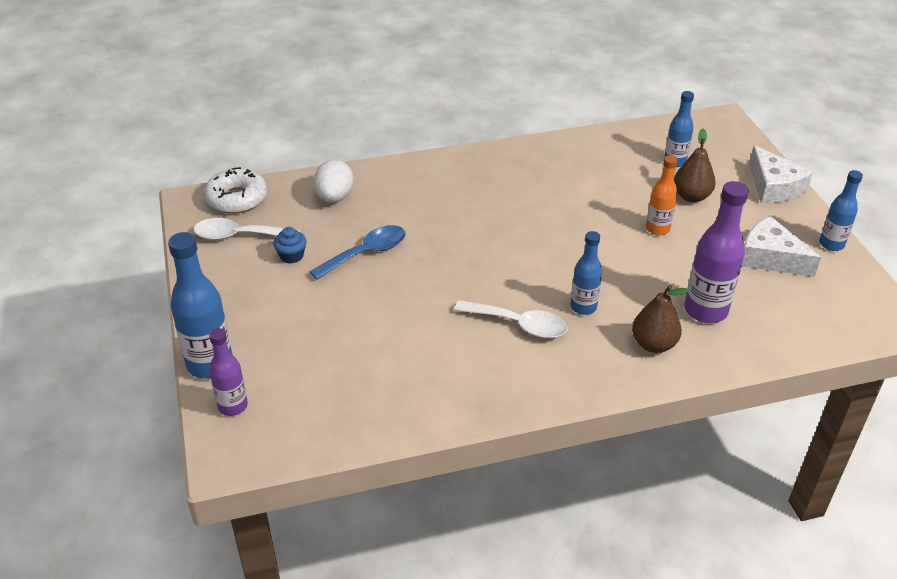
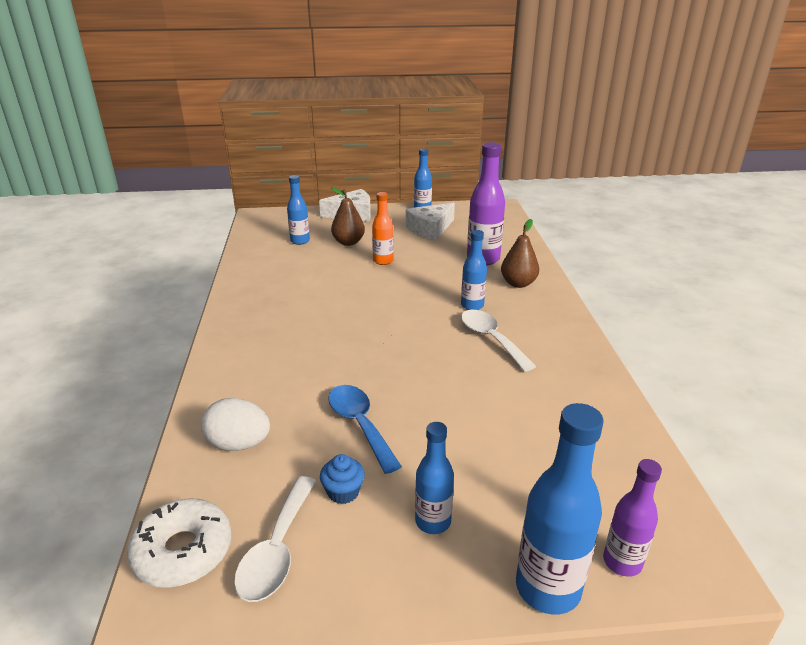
camera: 80 degrees left, 10 degrees down
white spoon [454,300,568,338] -> white spoon turned 60 degrees counterclockwise [461,310,536,372]
none -> blue bottle [415,422,454,534]

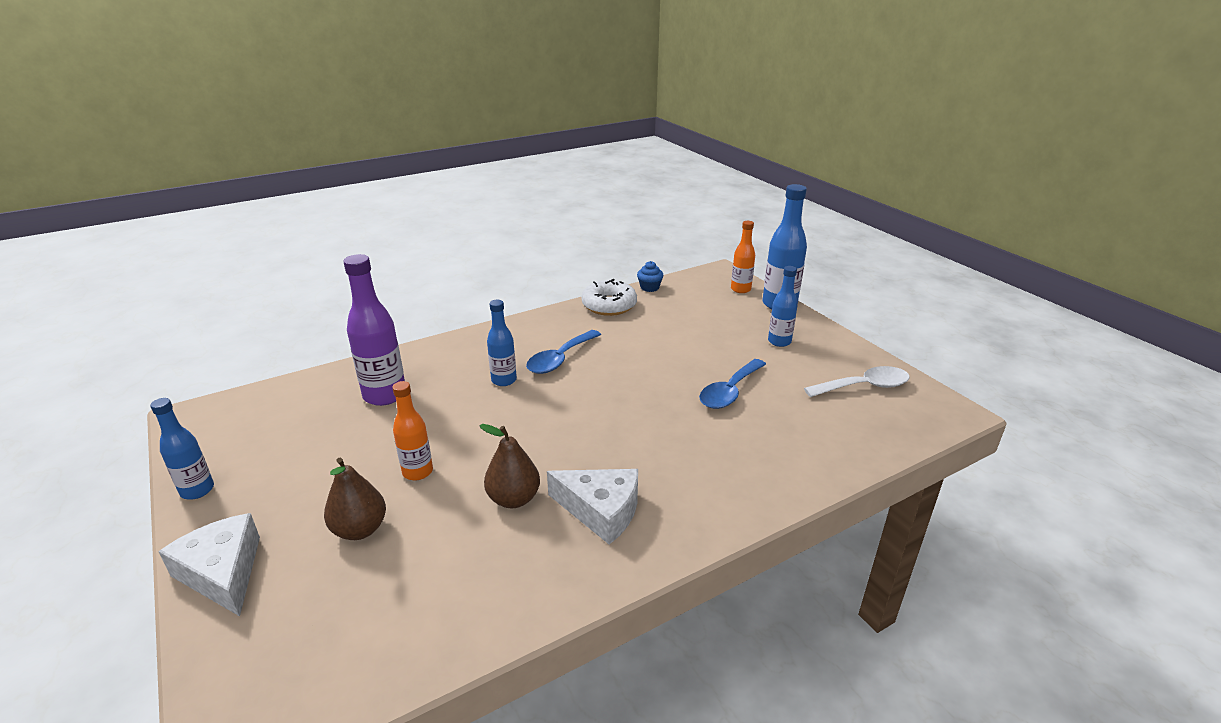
camera: 115 degrees left, 0 degrees up
white donut [127,498,231,588] -> white donut moved to [582,279,637,316]
white egg [201,398,270,451] -> none
blue bottle [287,175,310,245] -> none
blue cupcake [320,454,365,504] -> blue cupcake moved to [637,261,664,292]
white cheese [406,203,455,240] -> white cheese moved to [547,469,638,544]
white spoon [461,310,536,372] -> blue spoon [526,330,601,374]
brown pear [501,219,539,288] -> brown pear moved to [479,424,540,508]
purple bottle [603,459,662,577] -> orange bottle [731,221,755,293]

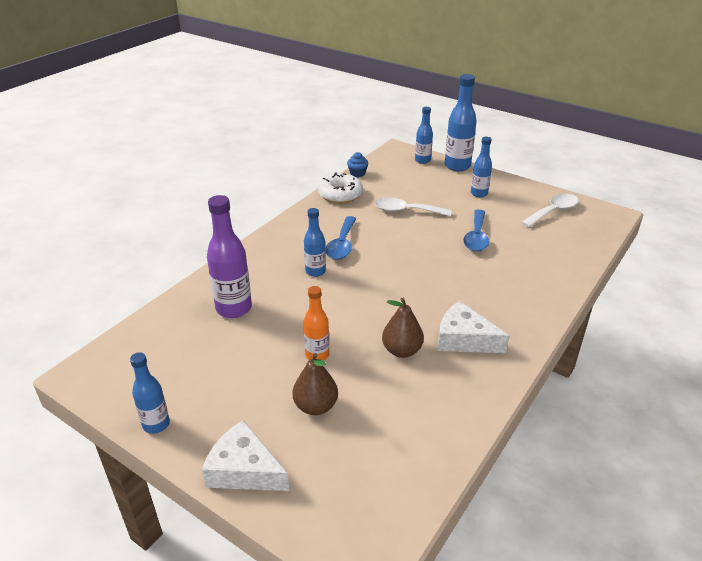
camera: 25 degrees left, 5 degrees up
white cheese [547,469,638,544] -> white cheese turned 150 degrees counterclockwise [438,301,509,353]
orange bottle [731,221,755,293] -> blue bottle [415,107,433,164]
none -> white spoon [375,198,451,216]

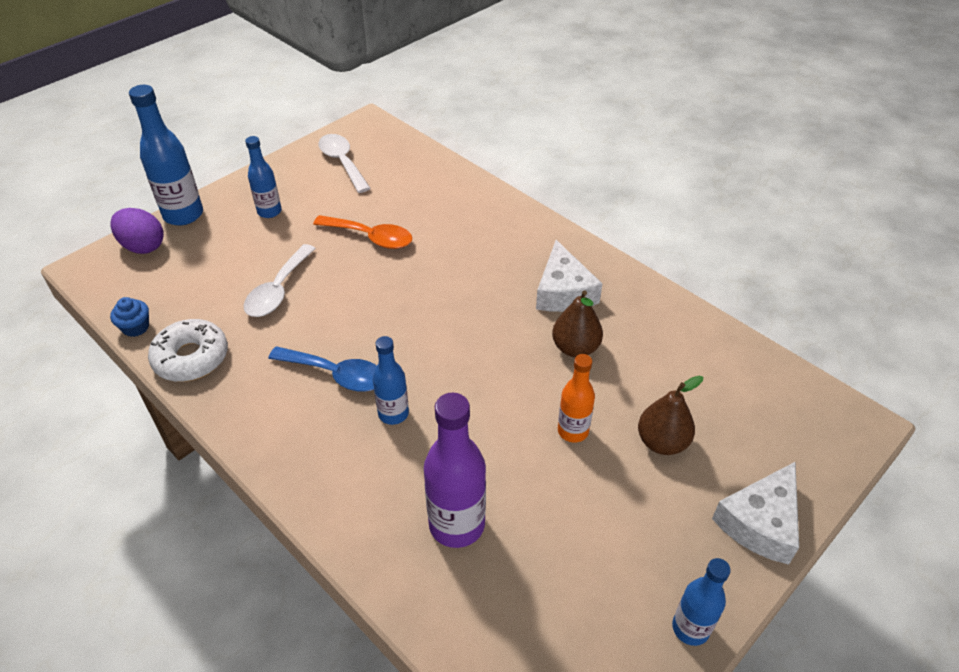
camera: 80 degrees left, 10 degrees up
blue bottle [415,107,433,164] -> purple egg [110,208,164,254]
white cheese [438,301,509,353] -> white cheese turned 45 degrees counterclockwise [536,240,602,312]
blue spoon [463,209,489,251] -> orange spoon [313,215,413,249]

